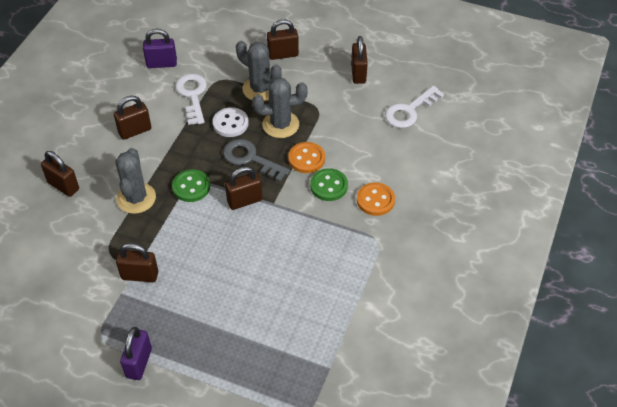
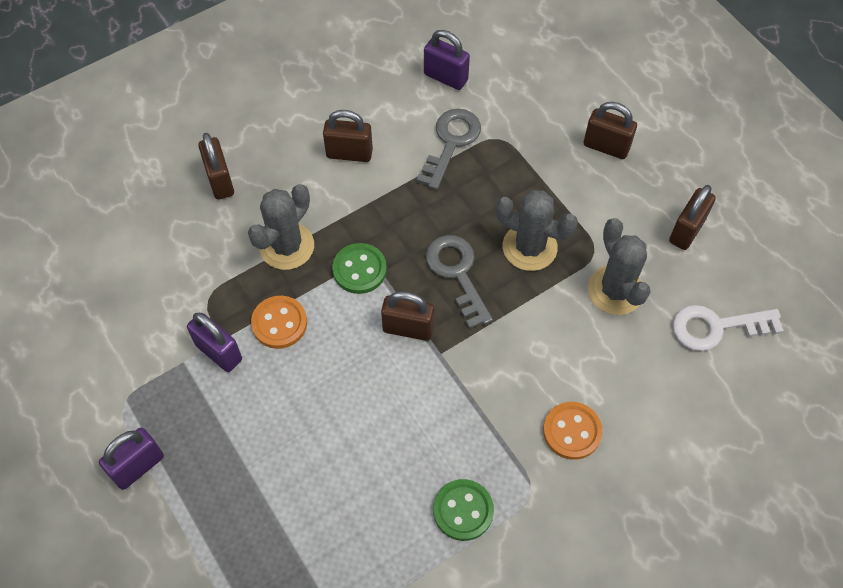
camera: 35 degrees right, 10 degrees up
brown padlock [116,243,158,282] -> purple padlock [187,313,242,372]
white key [175,74,207,125] -> grey key [416,109,481,190]
white button [213,107,249,137] -> none
grey cactus [236,41,282,101] -> grey cactus moved to [588,218,650,315]
orange button [288,142,325,173] -> orange button moved to [251,296,307,349]
green button [310,168,348,201] -> green button moved to [433,479,494,541]

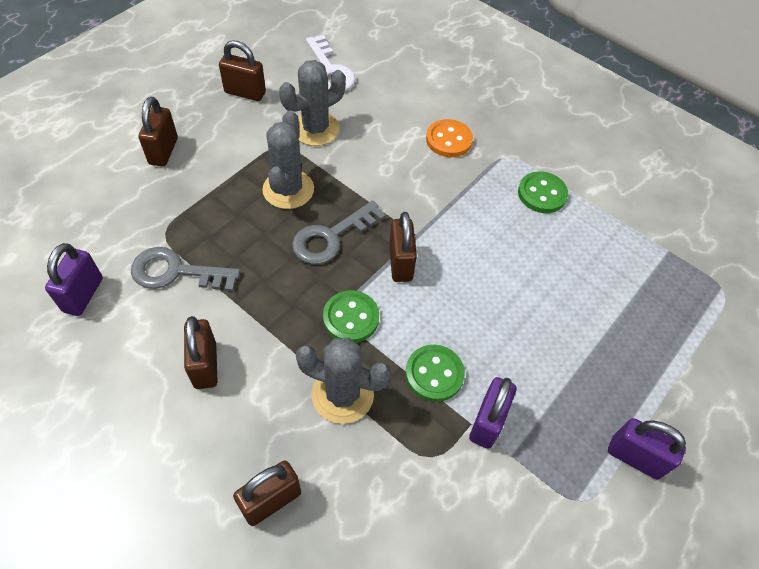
camera: 110 degrees left, 5 degrees down
orange button [251,296,307,349] -> green button [405,345,465,402]

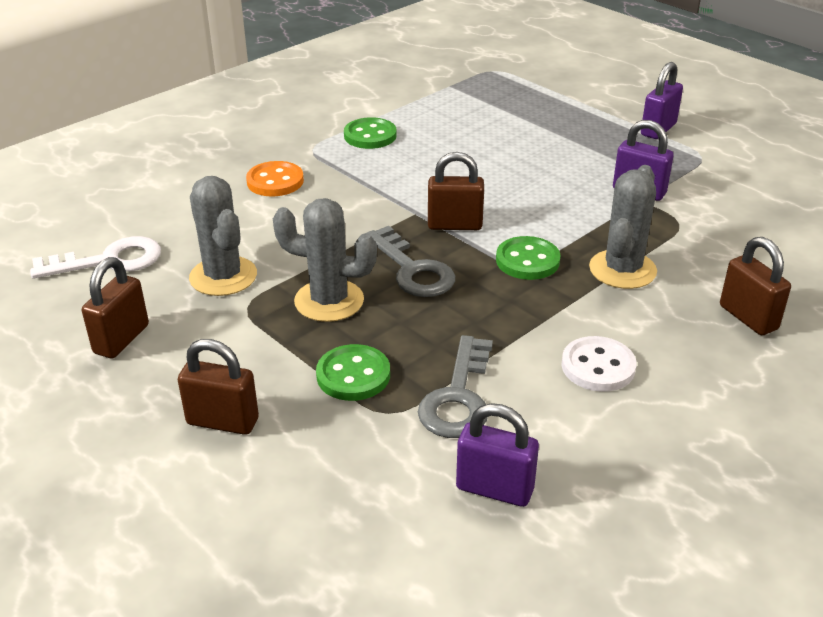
camera: 80 degrees left, 20 degrees down
brown padlock [184,316,218,389] -> white button [562,336,636,392]
green button [405,345,465,402] -> green button moved to [316,344,390,401]

